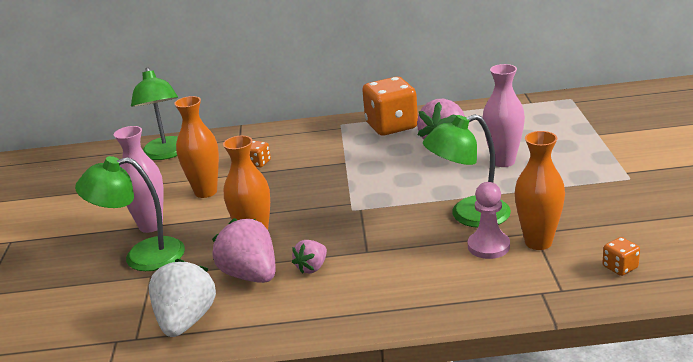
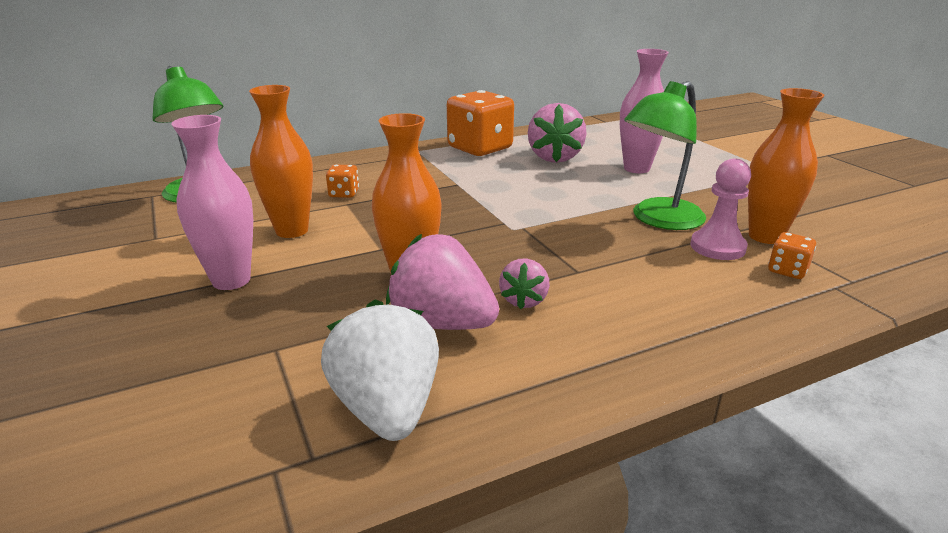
camera: 25 degrees left, 0 degrees up
green lamp [75,156,185,271] -> none
orange dice [602,237,640,276] -> orange dice moved to [768,232,816,279]

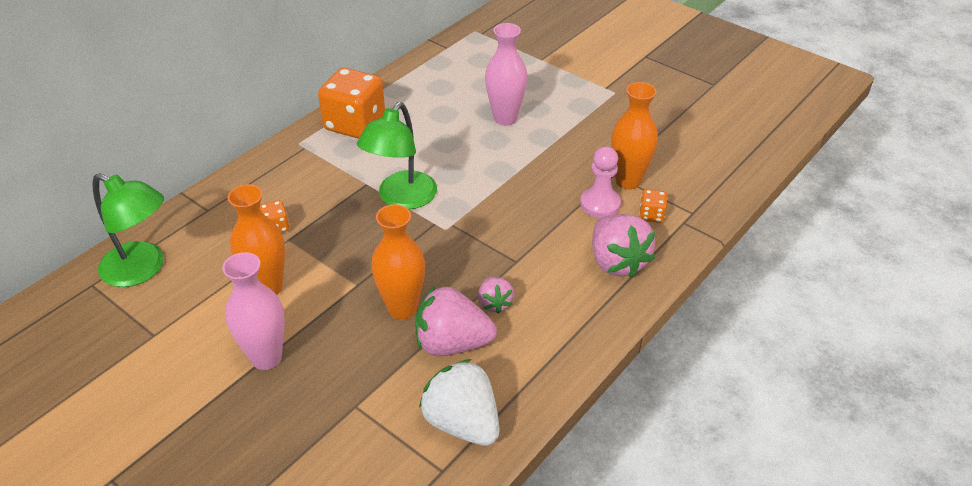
camera: 25 degrees left, 15 degrees up
pink strawberry [528,103,587,163] -> pink strawberry moved to [592,214,655,278]
green lamp [624,81,706,230] -> green lamp moved to [357,102,437,210]

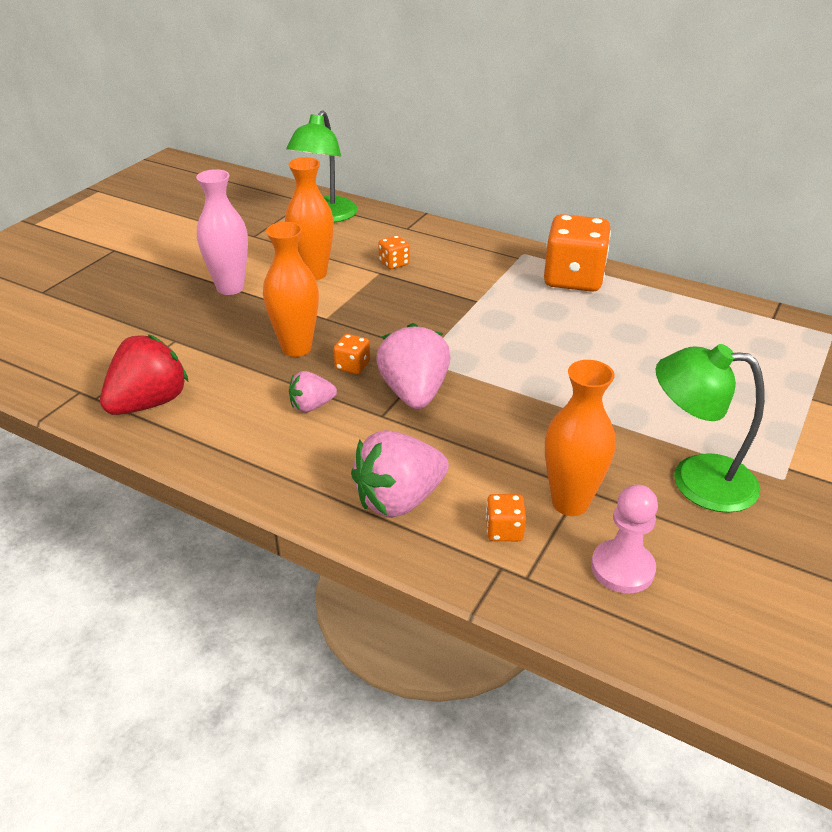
camera: 80 degrees right, 5 degrees down
green lamp [357,102,437,210] -> green lamp moved to [656,344,765,513]
pink strawberry [415,286,497,356] -> pink strawberry moved to [376,323,451,409]
white strawberry [419,359,500,446] -> red strawberry [100,334,189,415]
pink vase [485,23,528,126] -> none
pink pawn [580,146,621,218] -> pink pawn moved to [591,484,658,594]
none -> orange dice [333,334,370,374]

